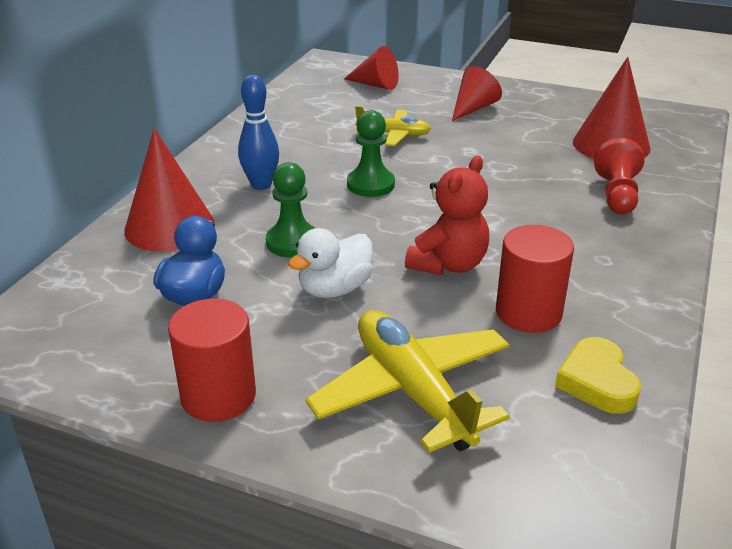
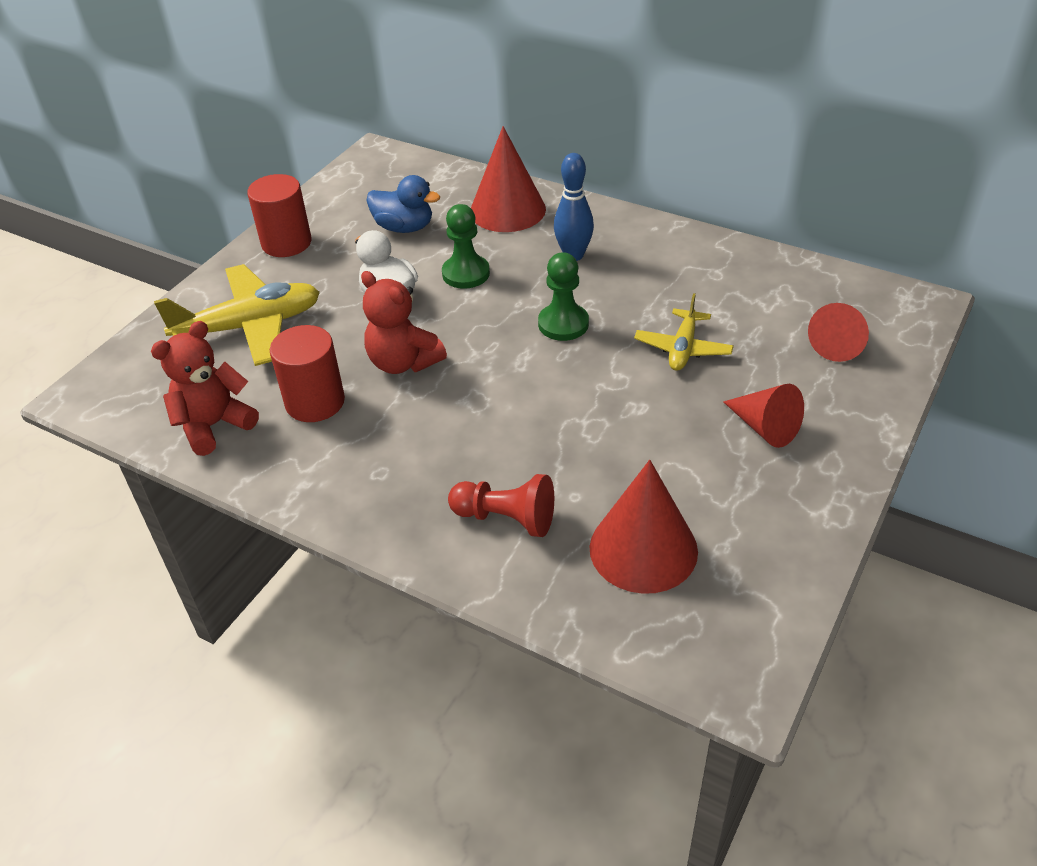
camera: 100 degrees right, 10 degrees up
yellow heart [555,337,641,414] -> red teddy bear [151,321,259,456]

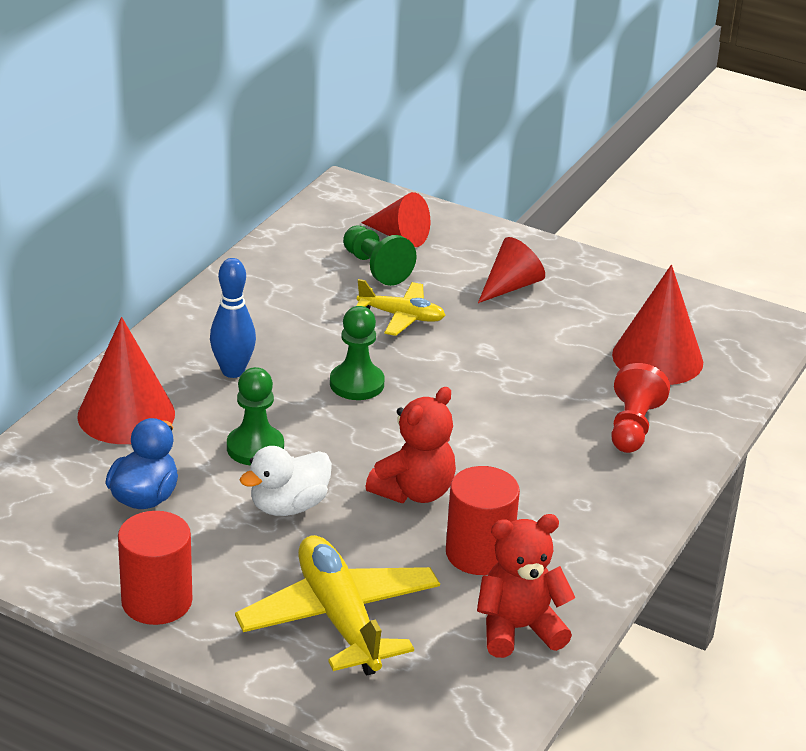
camera: 95 degrees left, 10 degrees down
red teddy bear [151,321,259,456] -> red teddy bear turned 120 degrees clockwise [477,514,576,658]
none -> green pawn [343,226,416,286]

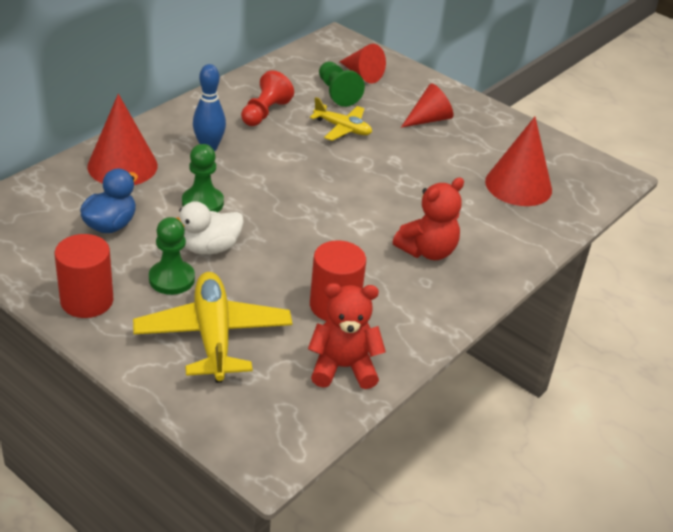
camera: 10 degrees right, 5 degrees up
green pawn [330,306,385,400] -> green pawn moved to [149,217,195,295]
red teddy bear [365,387,456,503] -> red teddy bear moved to [393,178,464,260]
red pawn [611,363,670,453] -> red pawn moved to [241,70,294,126]

